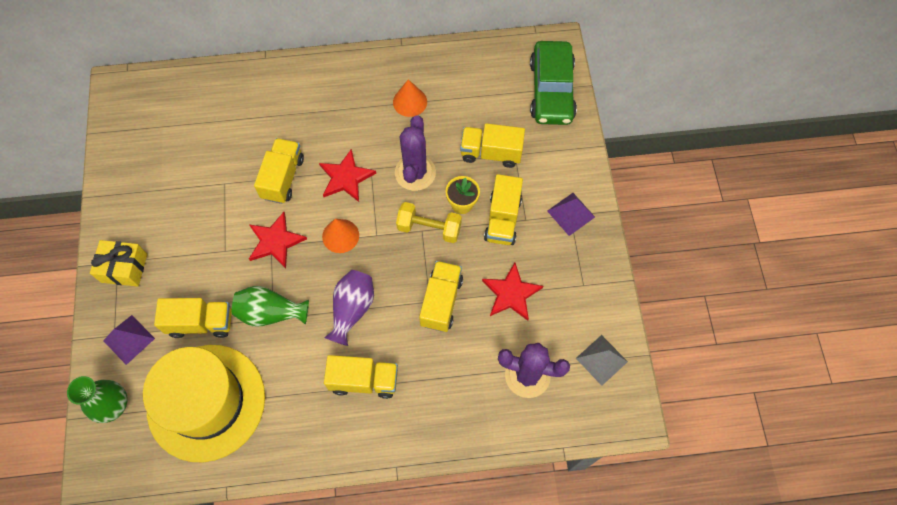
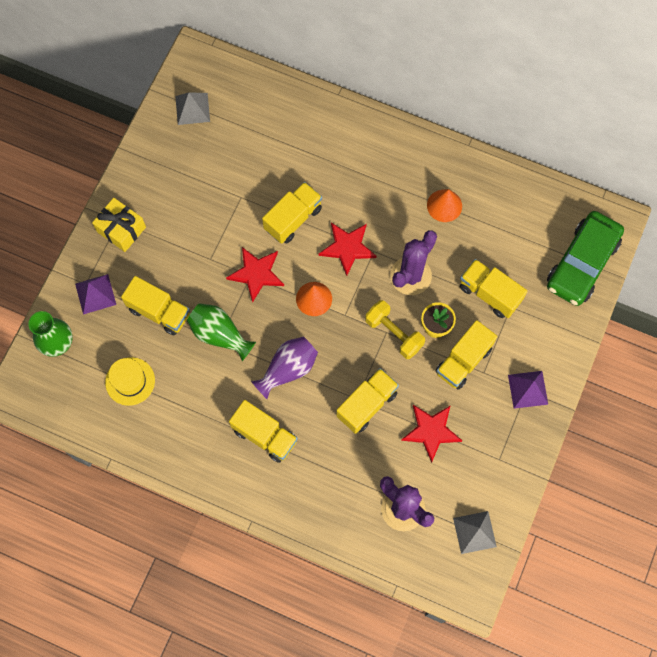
camera: 30 degrees right, 5 degrees up
yellow hat [143,345,265,462] -> yellow hat [105,357,155,406], size x0.46
none -> grey pyramid [175,92,210,125]

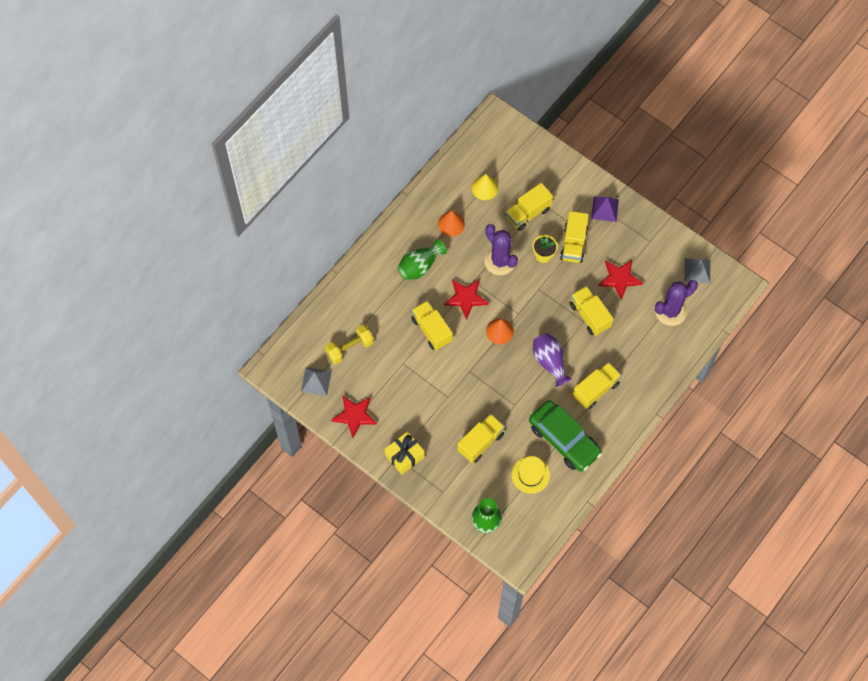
camera: 75 degrees left, 5 degrees down
purple pyramid [75,274,116,315] -> none
green vase [187,303,256,361] -> green vase moved to [398,239,447,280]
red star [226,247,284,303] -> red star moved to [331,395,377,438]
yellow dumbbell [365,300,425,359] -> yellow dumbbell moved to [325,325,374,364]
yellow truck [436,320,497,390] -> yellow truck turned 45 degrees clockwise [560,211,589,263]
green car [547,211,624,306] -> green car moved to [529,400,602,471]
none -> yellow cone [472,174,498,200]

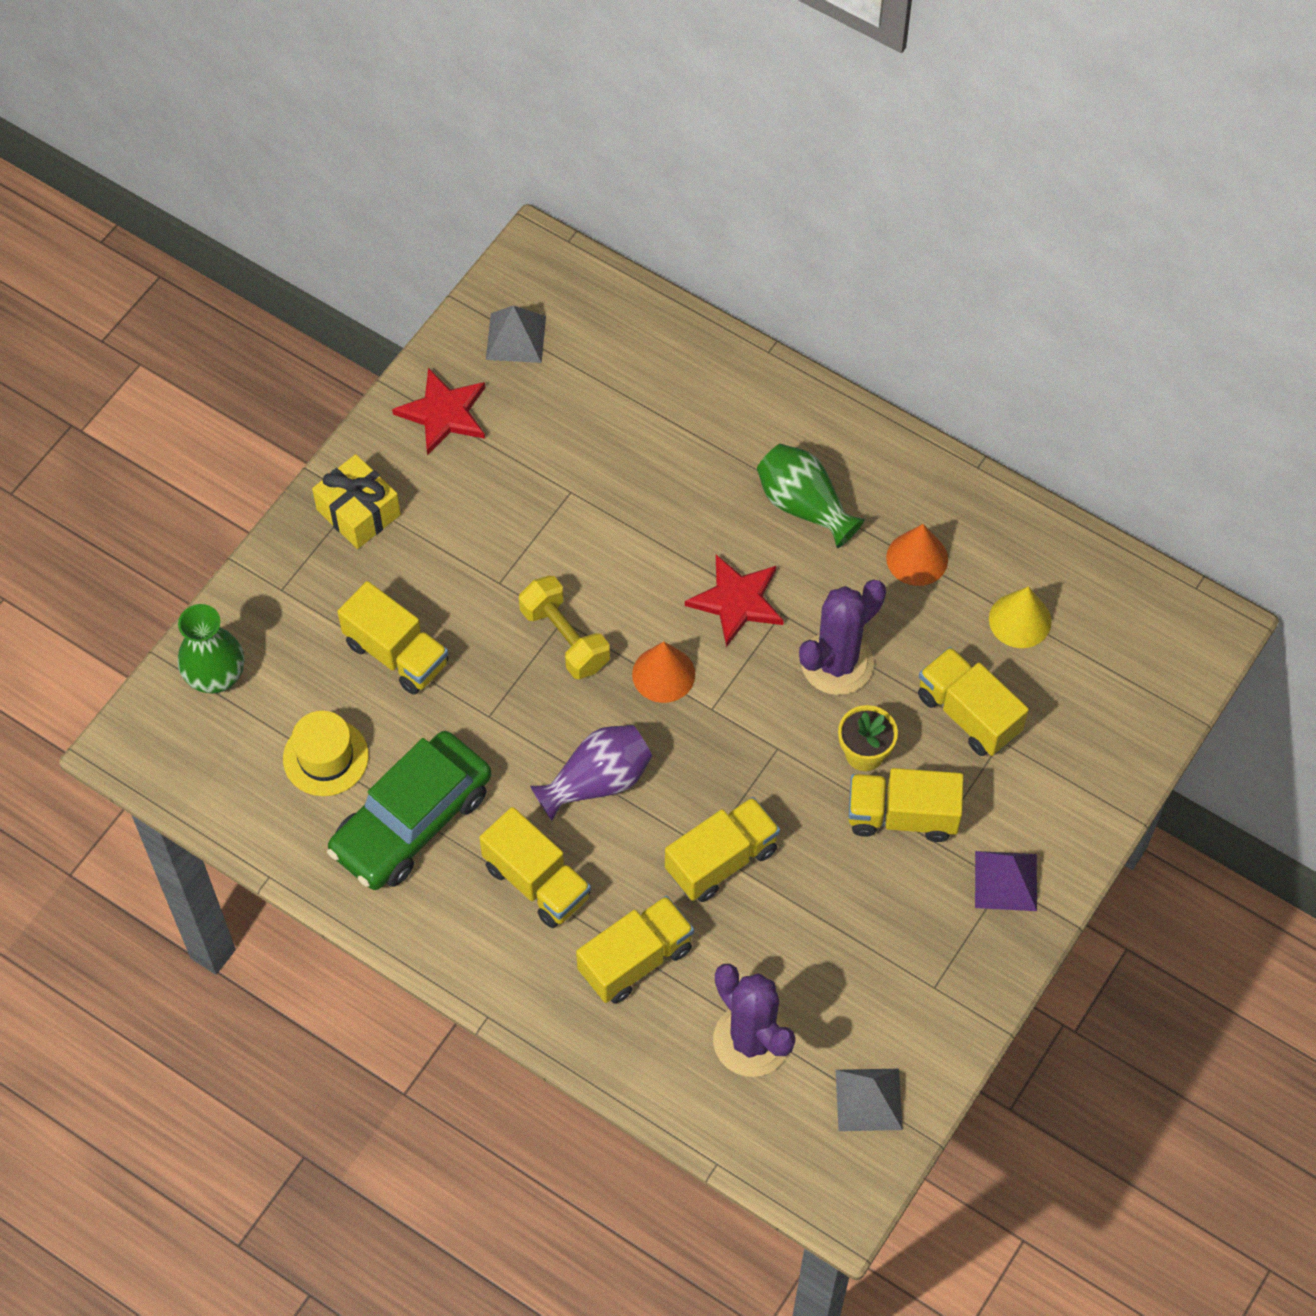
camera: 85 degrees right, 5 degrees down
yellow dumbbell [325,325,374,364] -> yellow dumbbell moved to [519,576,610,679]
yellow truck [411,300,453,351] -> yellow truck moved to [576,896,694,1004]
red star [598,260,643,300] -> none

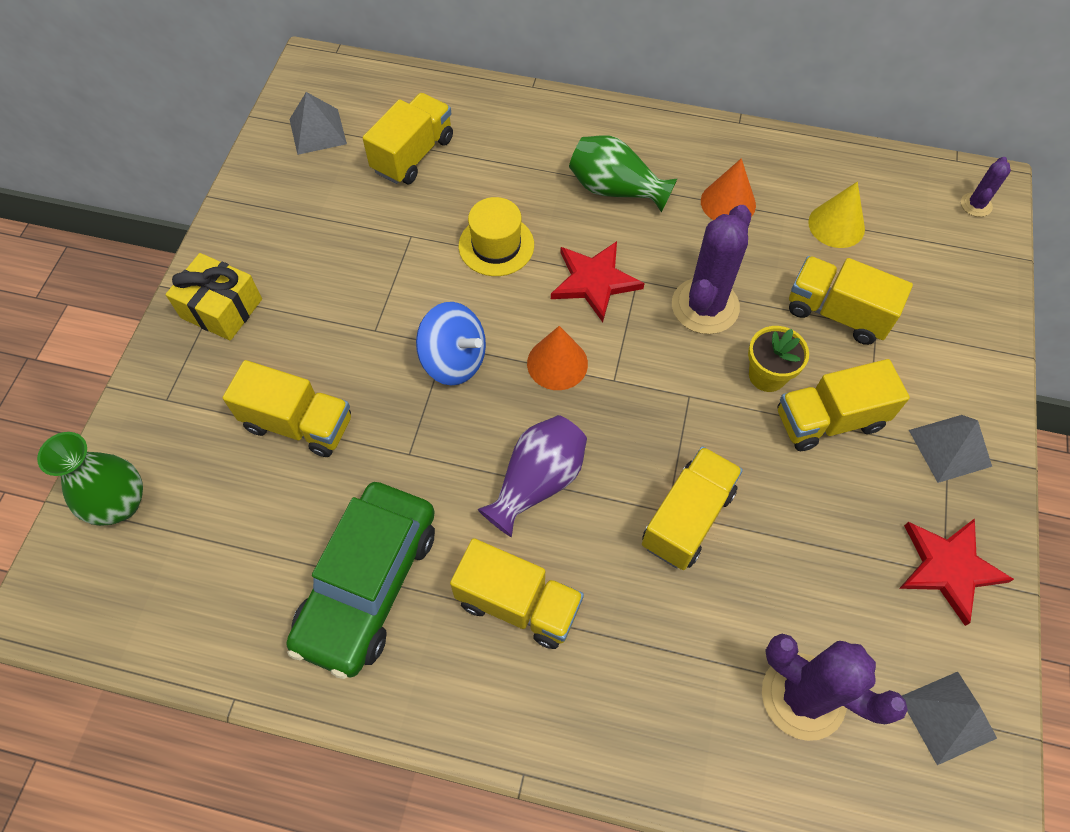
camera: 20 degrees left, 0 degrees up
yellow hat [283,711,369,796] -> yellow hat moved to [459,197,534,276]
red star [392,368,485,456] -> red star moved to [899,518,1014,626]
yellow dumbbell [519,576,610,679] -> blue spinning top [416,302,486,385]
yellow truck [576,896,694,1004] -> yellow truck moved to [363,93,453,184]
purple pyramid [975,851,1037,911] -> grey pyramid [909,415,992,483]
none -> purple cactus [961,157,1011,217]

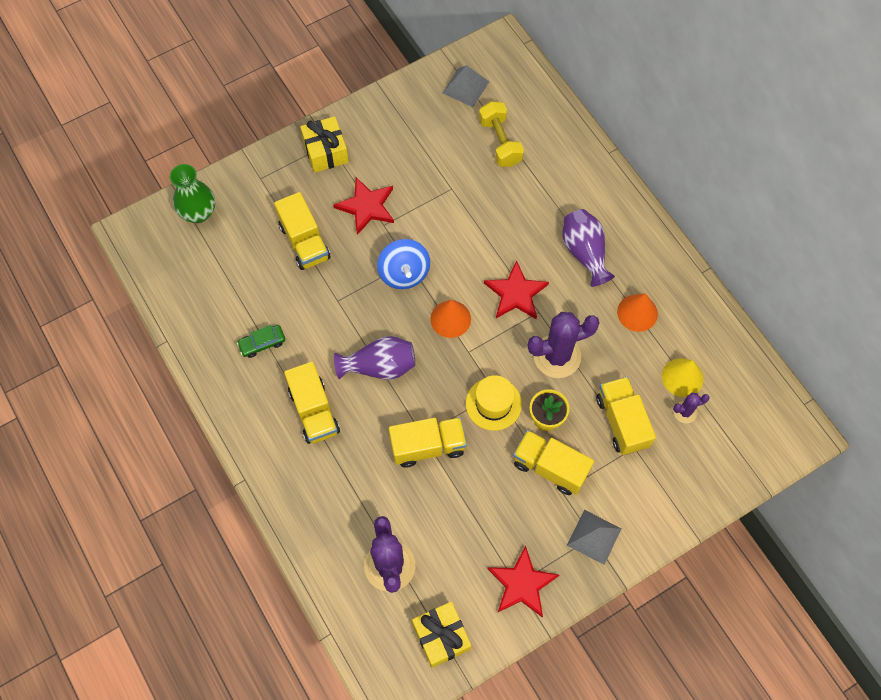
camera: 45 degrees right, 5 degrees up
green car [287,482,435,679] -> green car [237,325,285,358], size x0.41
yellow truck [363,93,453,184] -> yellow dumbbell [479,101,524,167]
yellow hat [459,197,534,276] -> yellow hat moved to [466,375,522,431]
green vase [569,135,677,213] -> purple vase [562,209,615,287]
grey pyramid [902,672,997,765] -> yellow gift [412,602,471,668]
purple cactus [961,157,1011,217] -> purple cactus moved to [673,393,710,423]
none -> red star [333,177,394,235]

